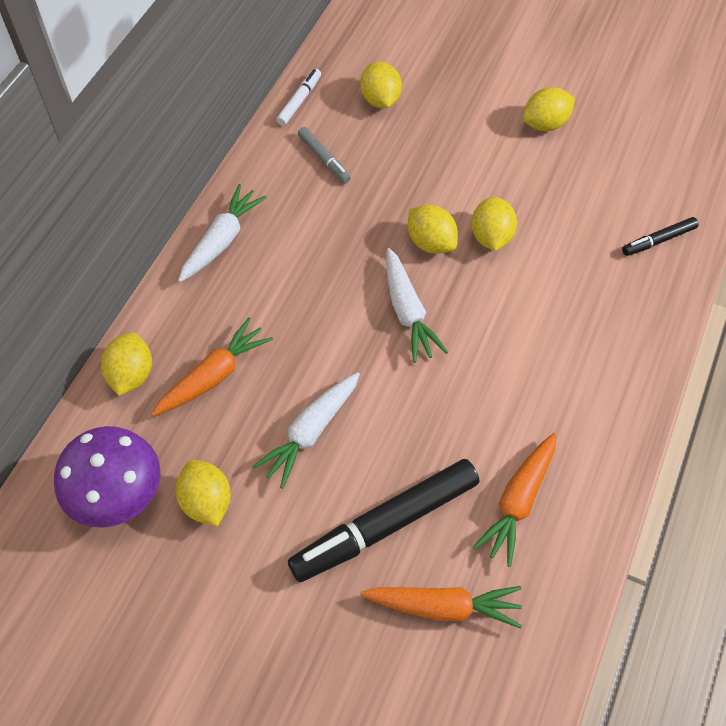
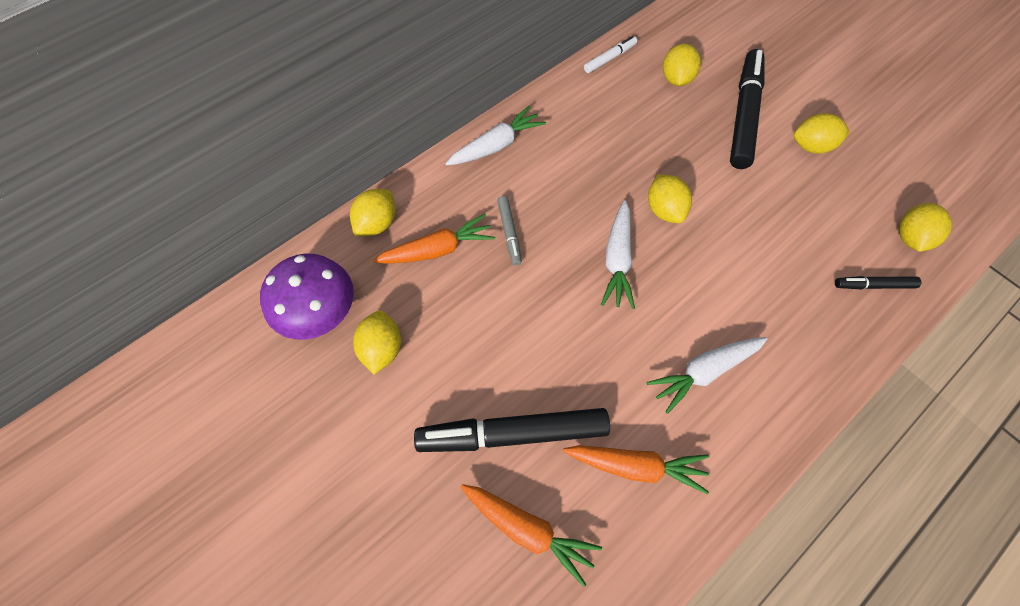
camera: 25 degrees right, 5 degrees up
white carrot [252,372,360,489] -> white carrot moved to [647,337,767,414]
grey marker [298,127,351,183] -> grey marker moved to [497,196,522,266]
yellow lemon [471,197,517,251] -> yellow lemon moved to [899,203,952,252]
orange carrot [473,433,556,567] -> orange carrot turned 135 degrees counterclockwise [563,445,709,494]
none -> black marker [730,49,765,169]

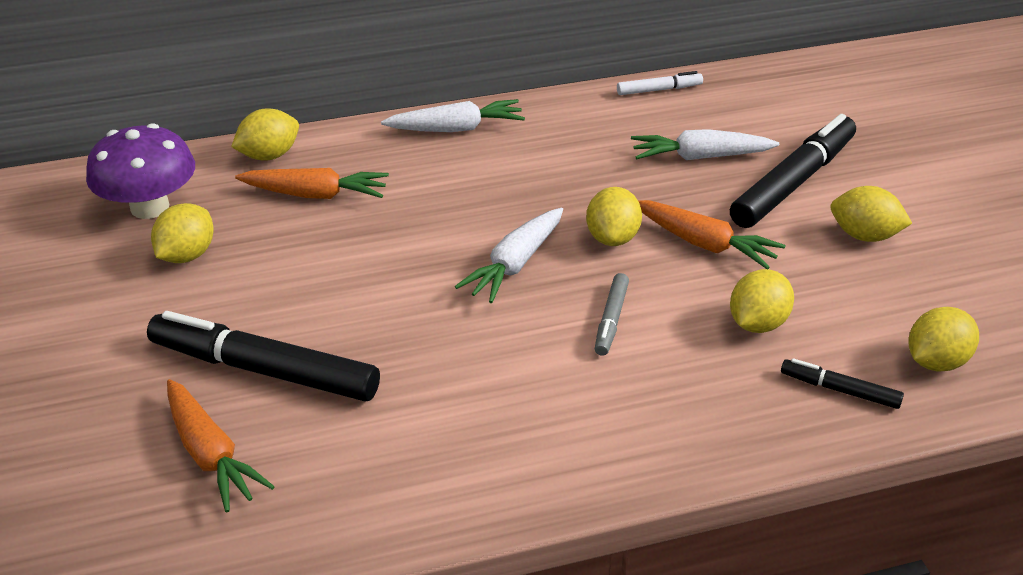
camera: 25 degrees right, 25 degrees down
grey marker [497,196,522,266] -> grey marker moved to [595,273,629,356]
orange carrot [563,445,709,494] -> orange carrot moved to [638,200,786,269]
white carrot [647,337,767,414] -> white carrot moved to [631,129,779,160]
yellow lemon [663,44,701,86] -> yellow lemon moved to [730,269,794,333]

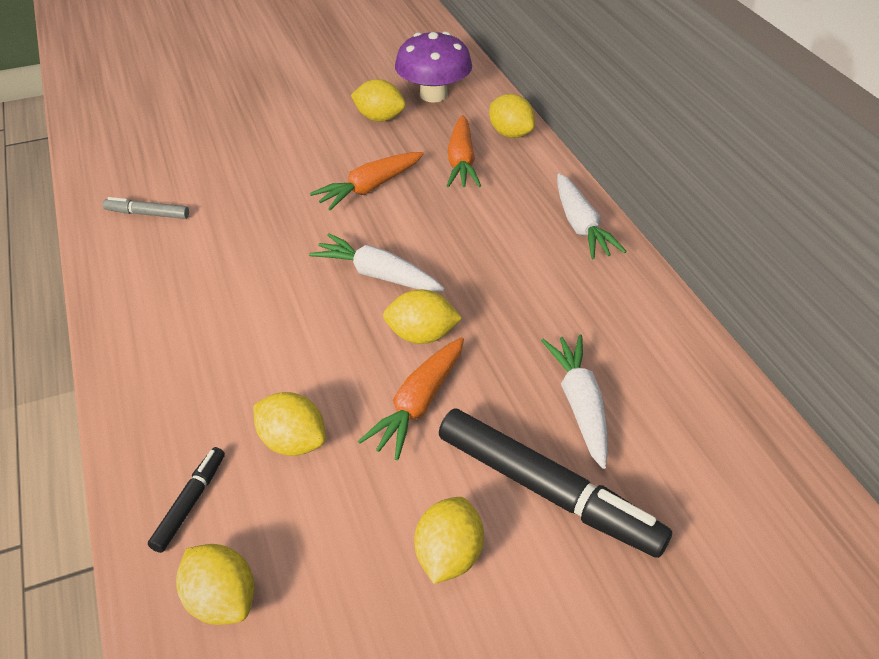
camera: 85 degrees right, 5 degrees up
black marker [147,311,380,402] -> none
orange carrot [167,379,275,512] -> orange carrot moved to [310,152,424,210]
grey marker [595,273,629,356] -> grey marker moved to [103,197,189,219]
white marker [617,71,703,95] -> none

